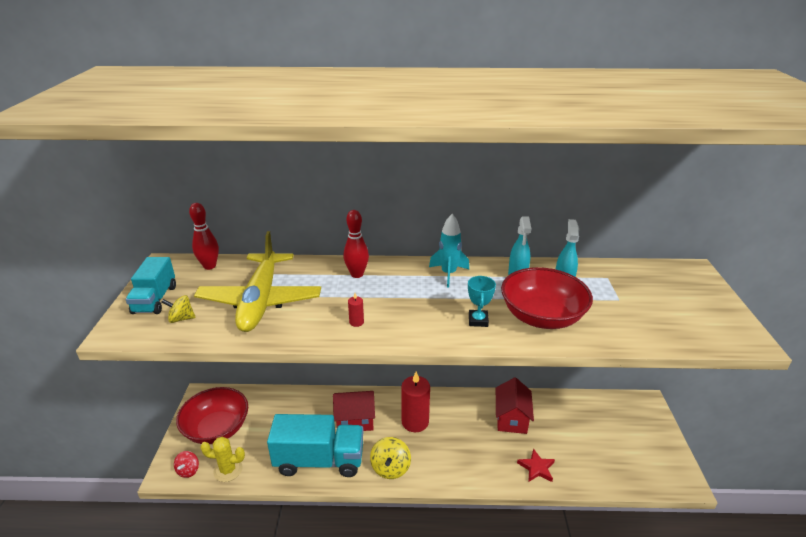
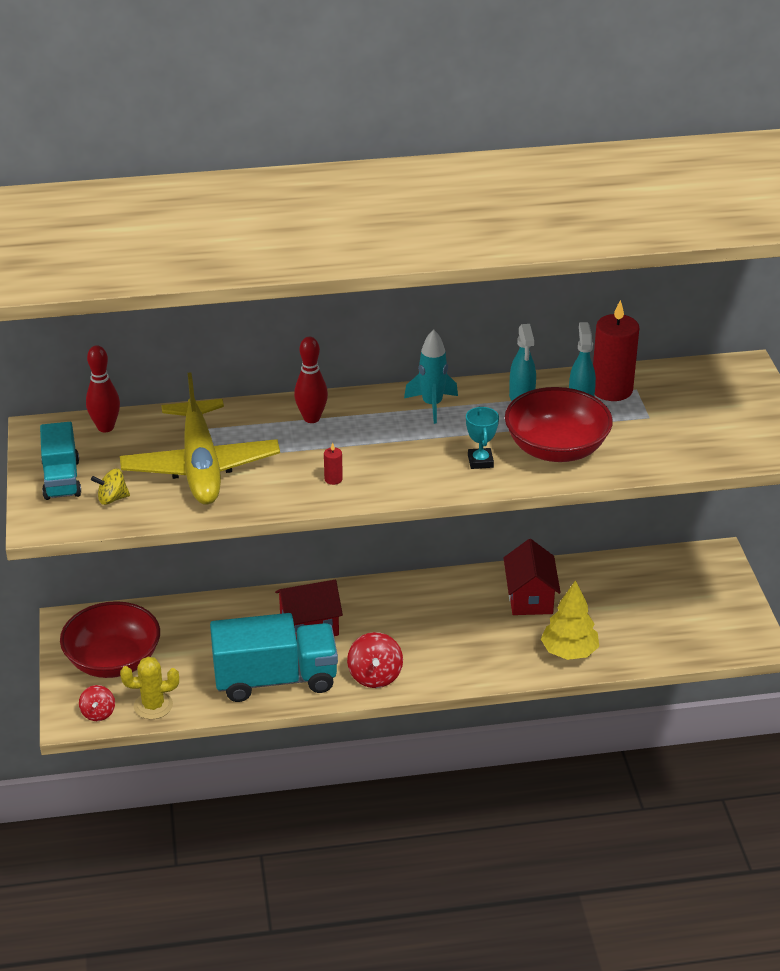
camera: 10 degrees left, 5 degrees up
yellow spinning top [370,437,411,479] -> red spinning top [347,632,403,688]
red candle [401,372,430,432] -> red candle moved to [593,300,639,401]
red star [517,448,555,482] -> yellow tree [541,580,599,660]

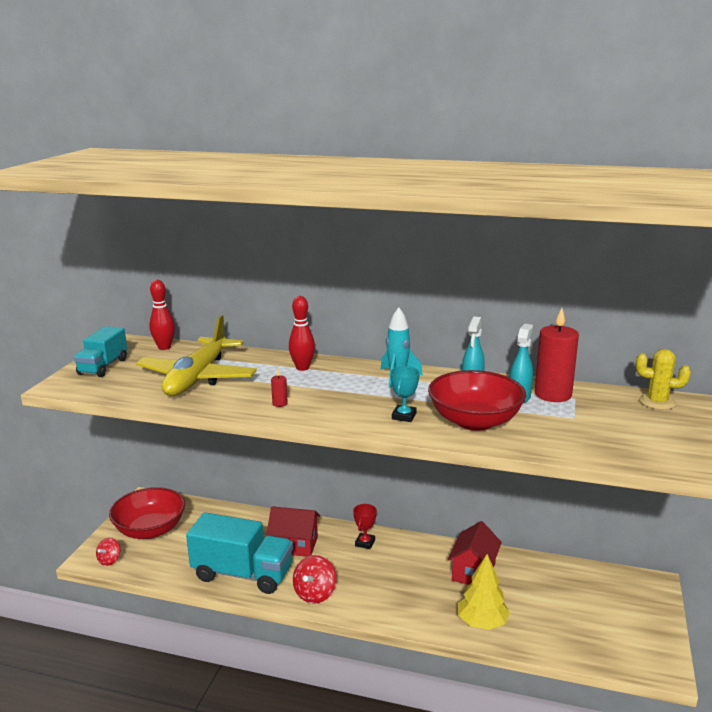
camera: 25 degrees right, 15 degrees down
yellow spinning top [91,468,130,505] -> none
yellow cactus [120,657,179,719] -> yellow cactus moved to [636,349,691,410]
none -> red trophy [353,504,377,549]

